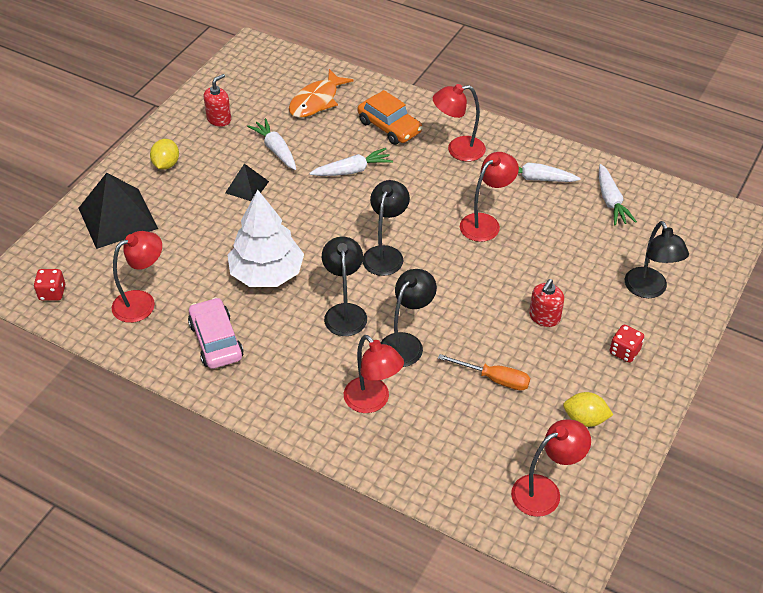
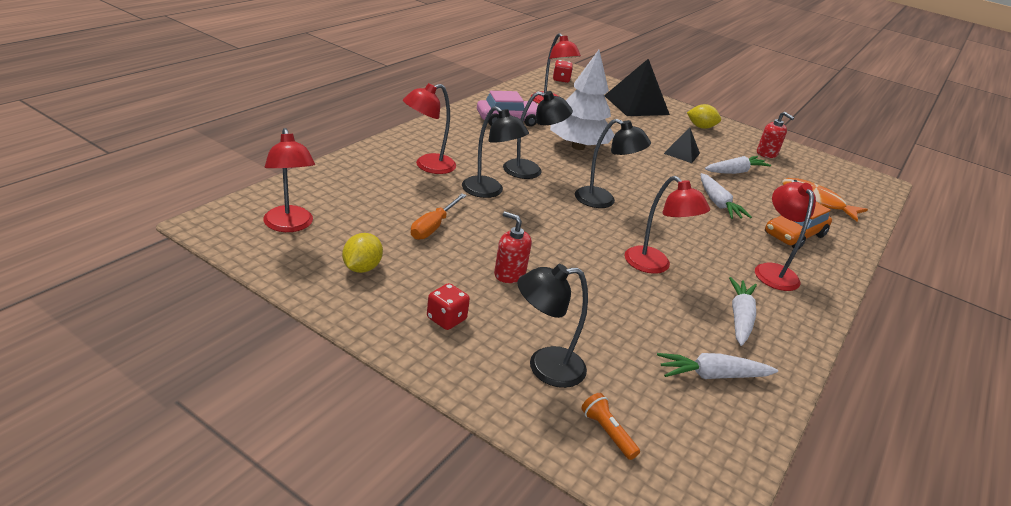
camera: 90 degrees right, 15 degrees down
none -> orange flashlight [581,393,640,460]

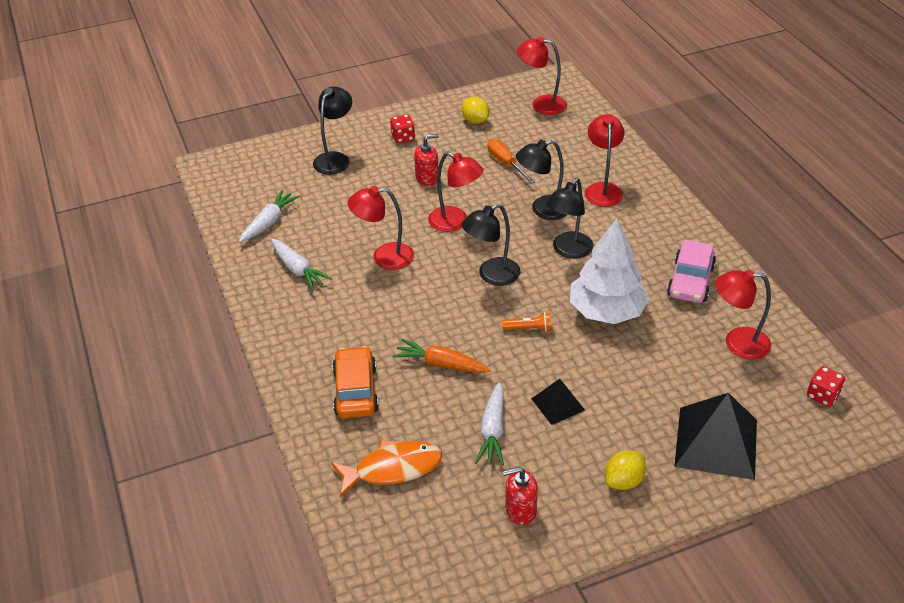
camera: 130 degrees right, 10 degrees up
orange flashlight [581,393,640,460] -> orange flashlight moved to [502,312,551,332]
white carrot [700,173,752,219] -> orange carrot [393,339,491,373]
red lamp [755,182,816,291] -> red lamp moved to [428,152,484,232]

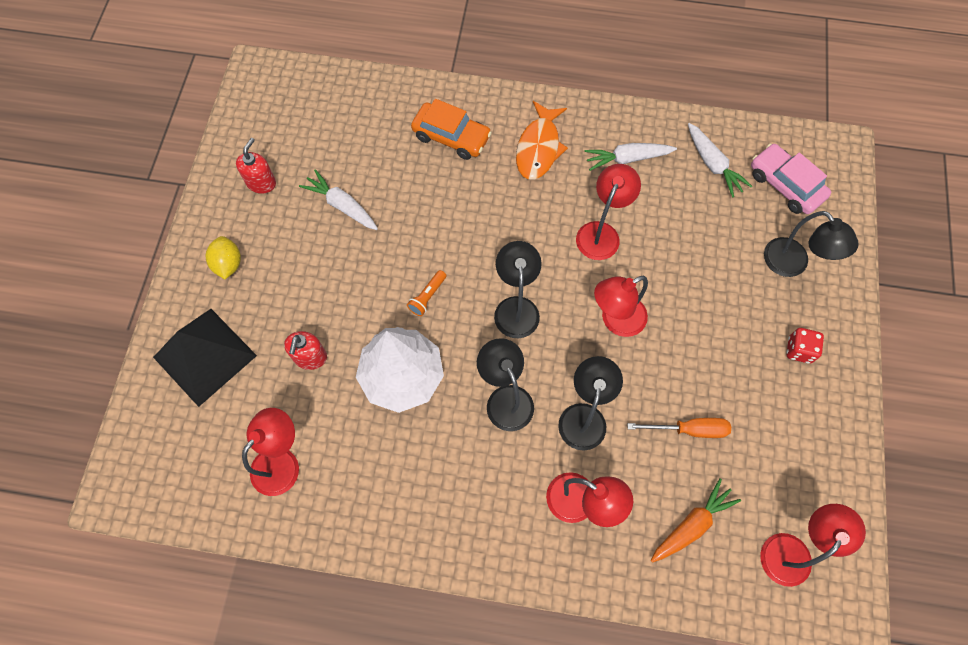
camera: 120 degrees right, 25 degrees up
orange fish [331,439,442,497] -> orange fish moved to [516,101,568,180]
orange carrot [393,339,491,373] -> orange carrot moved to [651,478,741,563]
red soap dispenser [414,134,439,186] -> red soap dispenser moved to [284,331,327,370]
yellow lemon [461,96,489,124] -> none
black pyramid [531,379,585,425] -> none
pink car [667,240,716,303] -> pink car moved to [751,143,831,214]
red dice [807,366,845,407] -> none

